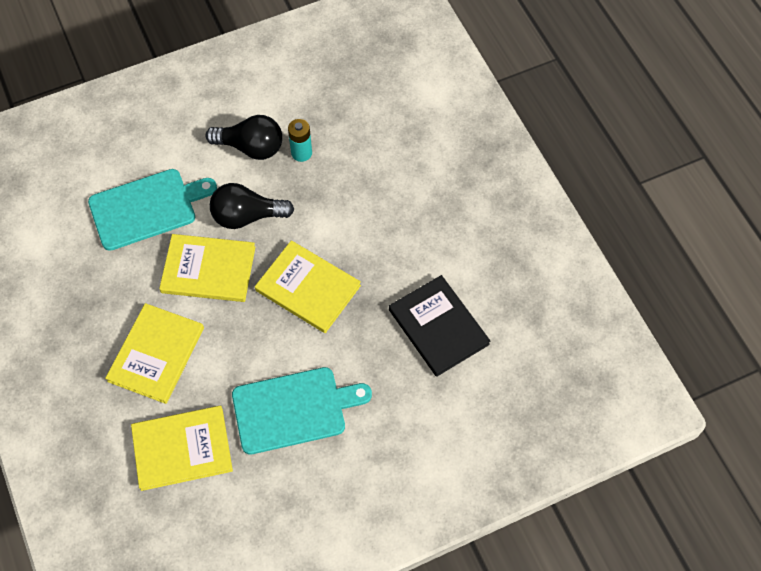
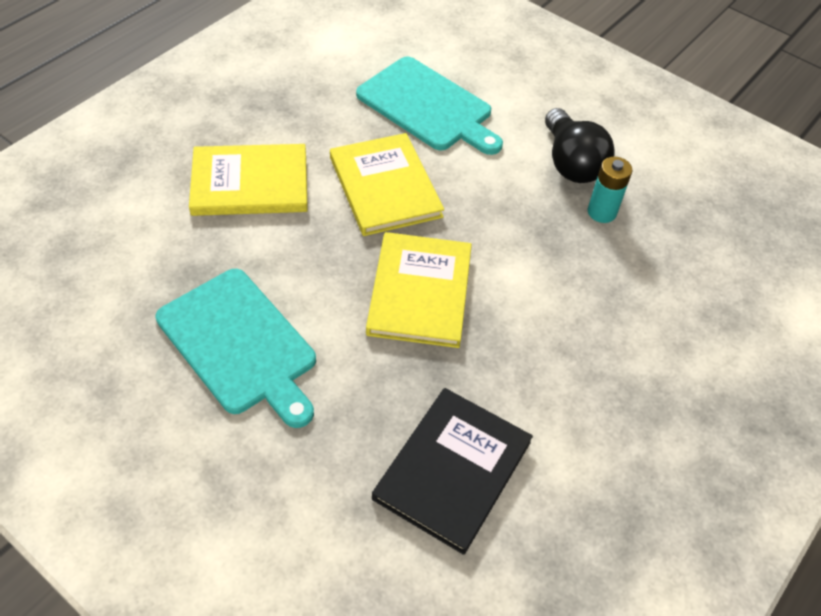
camera: 60 degrees right, 10 degrees down
yellow book [131,406,233,491] -> none
black light bulb [210,183,294,229] -> none

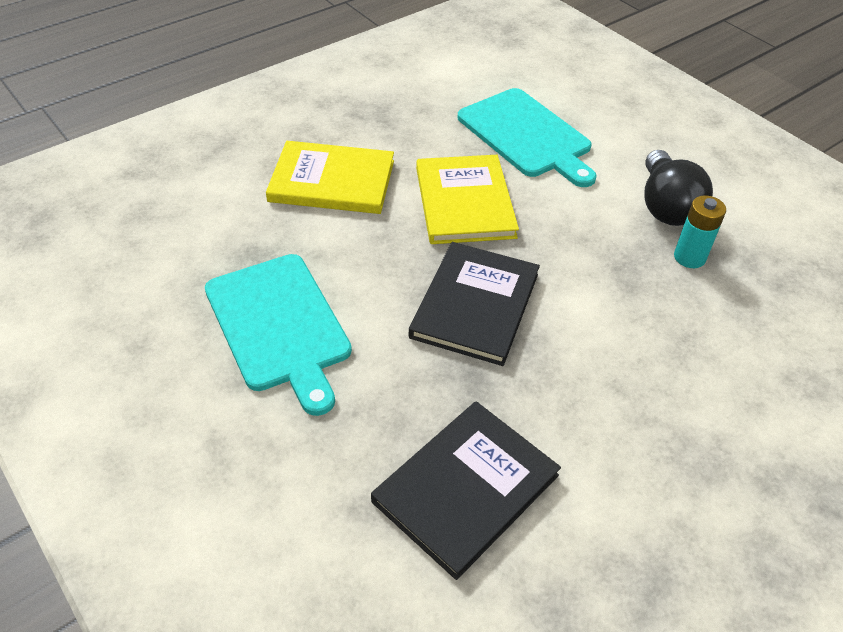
camera: 15 degrees right, 5 degrees down
yellow book [366,232,472,348] -> black book [409,242,540,366]

